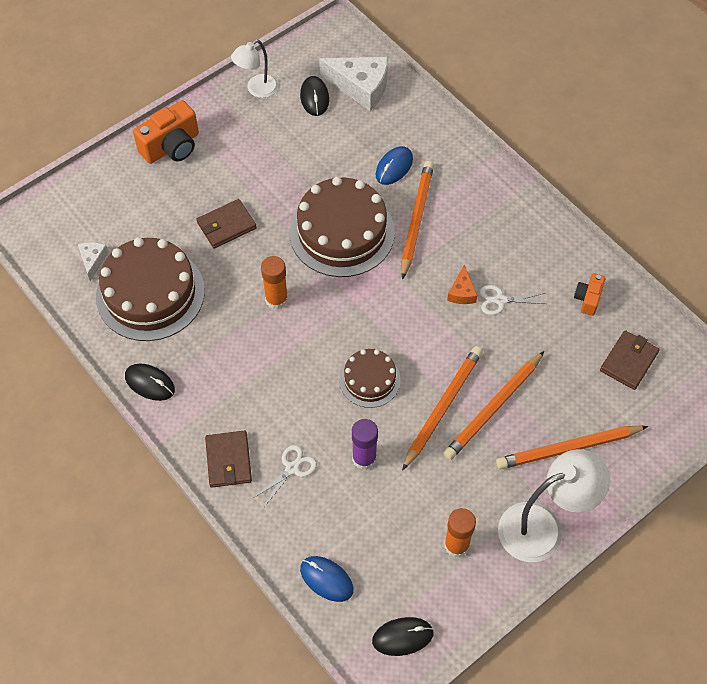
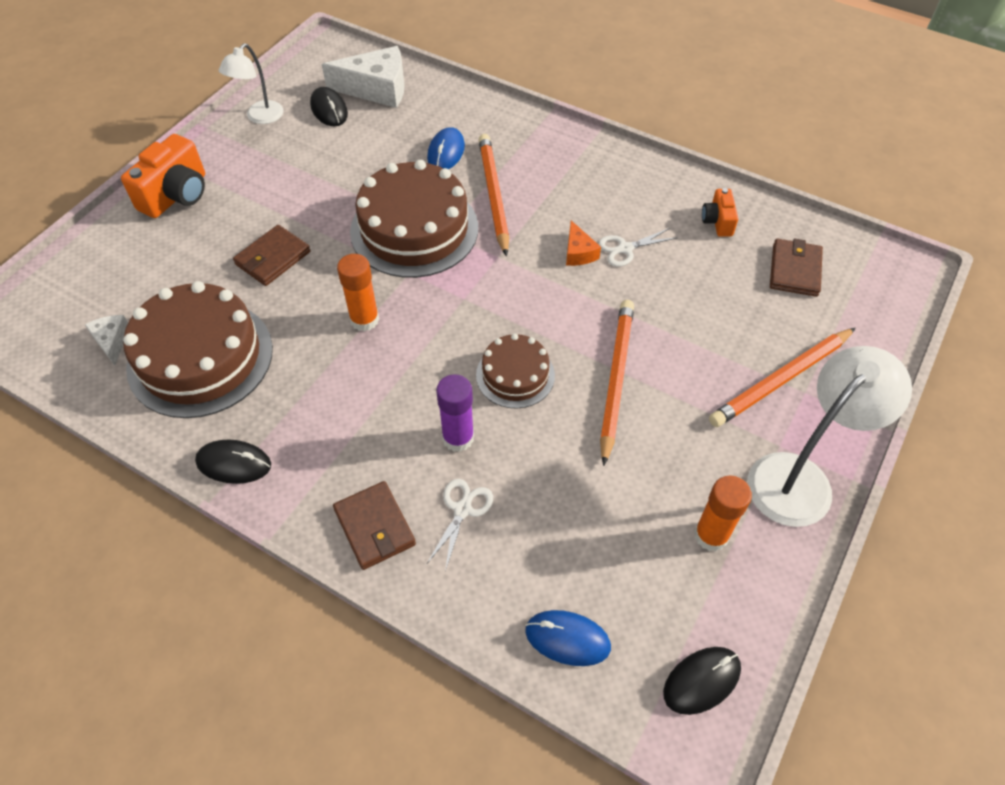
camera: 20 degrees left, 5 degrees down
purple glue stick [352,419,378,470] -> purple glue stick moved to [436,374,474,452]
orange pencil [443,351,544,460] -> none

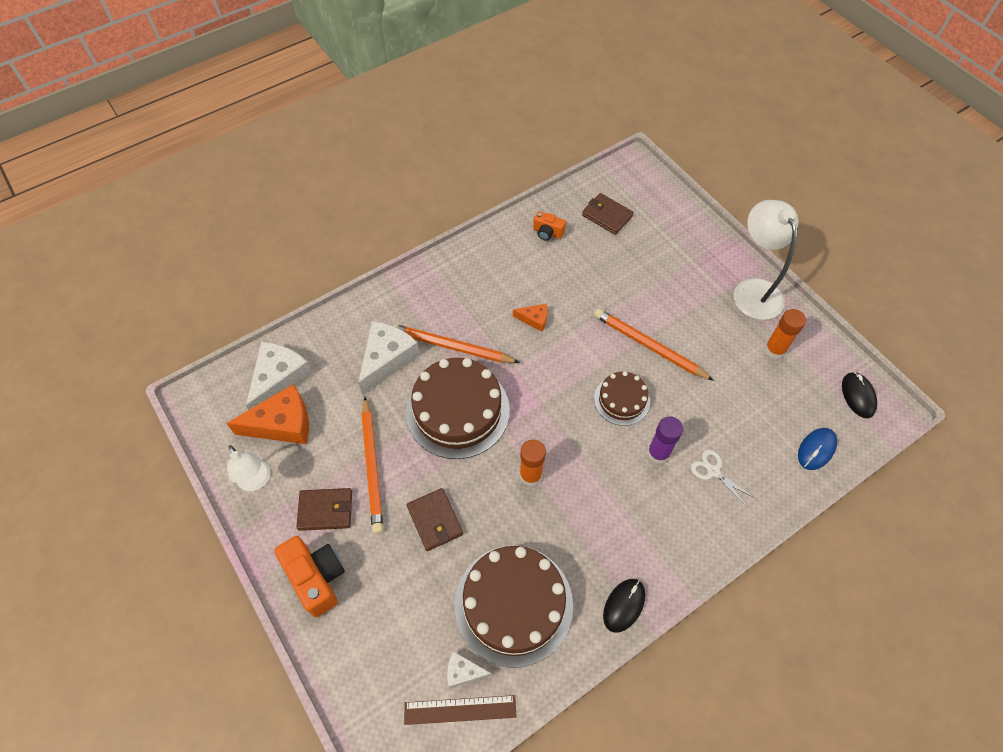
camera: 65 degrees left, 5 degrees up
black mouse [310,87,348,126] -> orange cheese [226,384,309,444]
brown wallet [333,481,416,570] -> brown wallet moved to [296,488,352,531]
blue mouse [427,127,465,169] -> white cheese [358,321,420,394]
white scissors [598,228,677,267] -> none
orange pencil [709,328,856,427] -> orange pencil moved to [361,397,384,534]
none -> brown ruler [404,695,517,725]

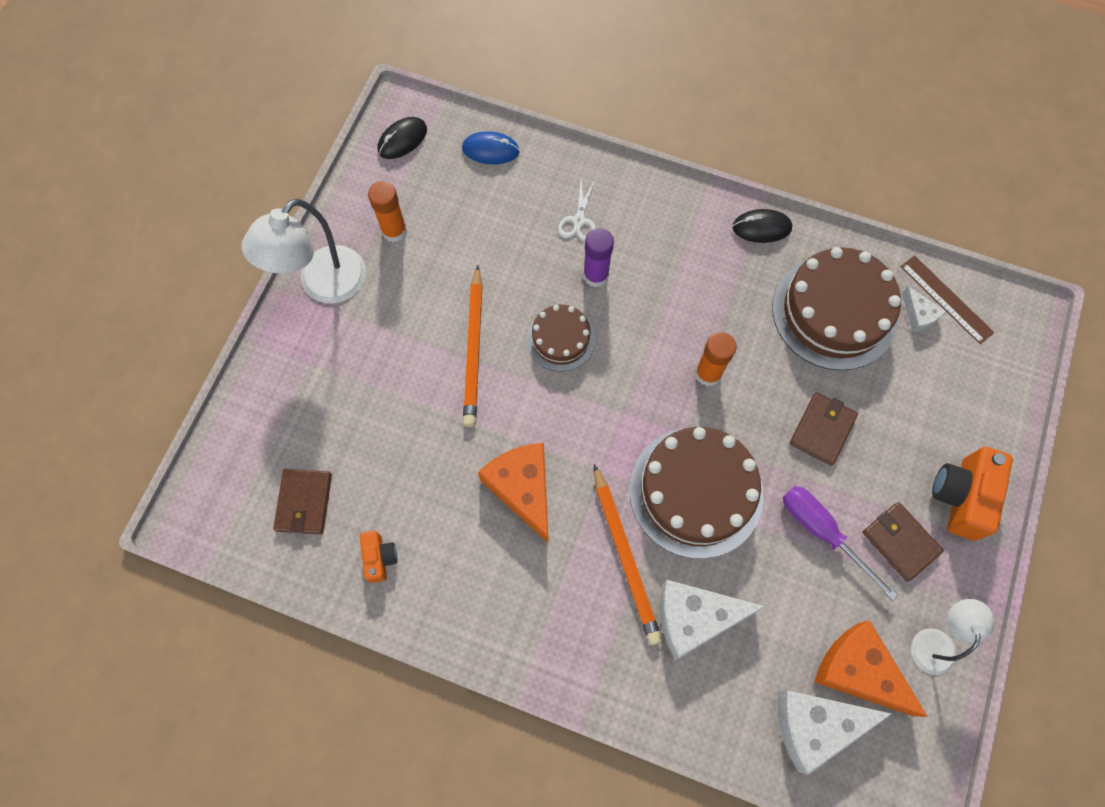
camera: 125 degrees left, 10 degrees up
orange pencil [361,397,384,534] -> purple screwdriver [783,486,898,601]
orange cheese [513,304,547,332] -> orange cheese [478,443,549,544], size x1.98

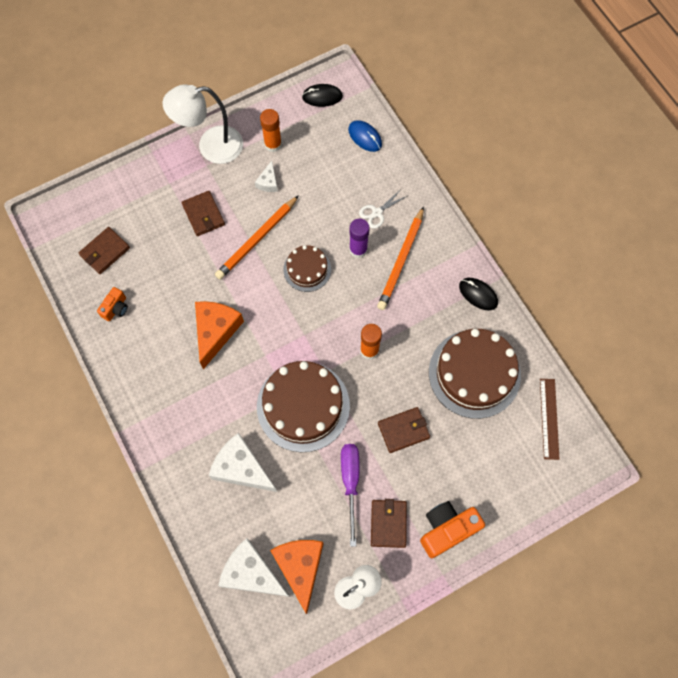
camera: 40 degrees right, 0 degrees up
orange pencil [594,464,662,645] -> orange pencil moved to [377,206,424,310]
white cheese [902,286,946,333] -> white cheese moved to [255,161,278,192]
none -> brown wallet [182,191,225,236]

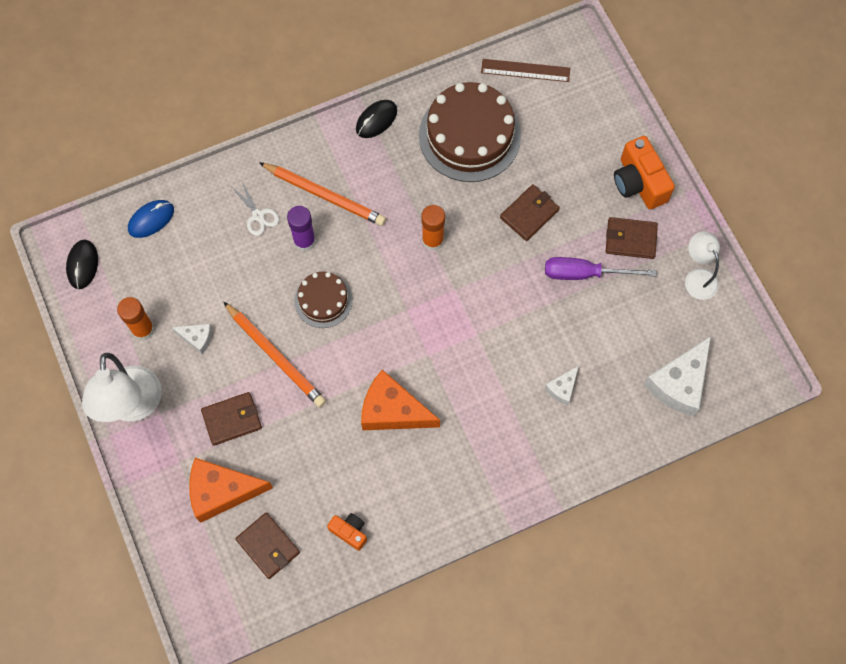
camera: 85 degrees left, 0 degrees up
white cheese [209,433,277,492] -> white cheese [545,366,579,405], size x0.50
brown cake [257,361,350,452] -> none
orange cheese [270,540,323,614] -> orange cheese moved to [189,458,273,523]
brown wallet [378,407,430,453] -> brown wallet turned 60 degrees clockwise [500,184,560,241]

